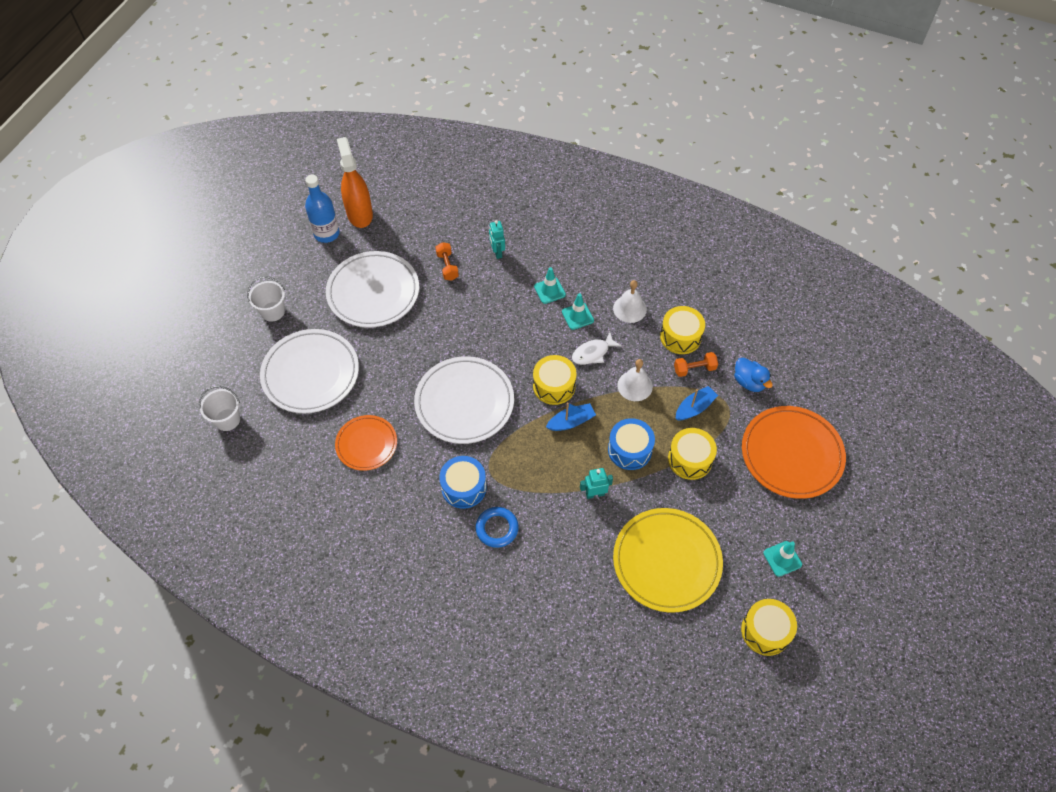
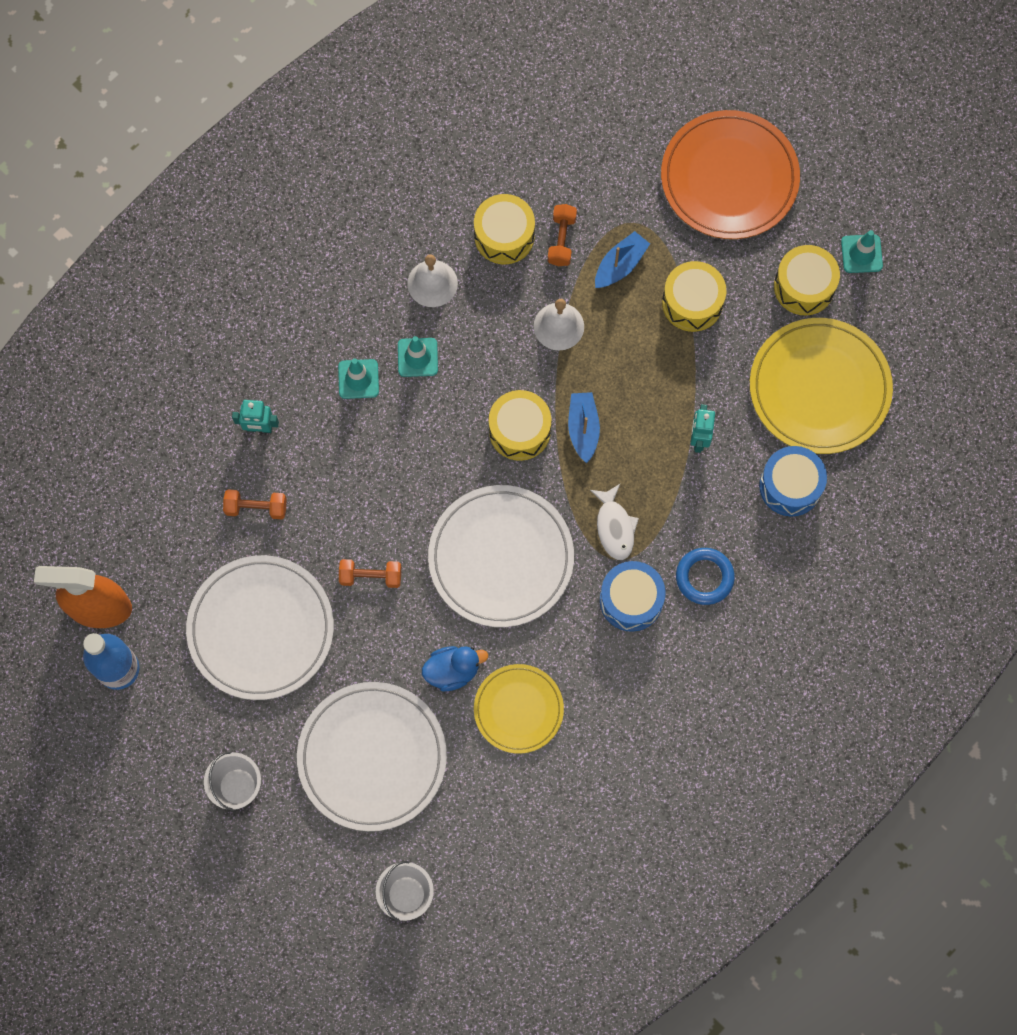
camera: 70 degrees left, 15 degrees up
orange plate [335,415,397,471] -> yellow plate [474,664,564,754]
white fish [572,332,622,365] -> white fish moved to [590,484,639,560]
blue drum [608,418,655,470] -> blue drum moved to [759,446,827,516]
blue boat [676,386,718,421] -> blue boat turned 60 degrees clockwise [595,231,650,288]
blue duck [734,357,773,392] -> blue duck moved to [422,646,488,691]
yellow drum [741,599,797,656] -> yellow drum moved to [774,245,840,315]
none -> orange dumbbell [339,559,401,588]

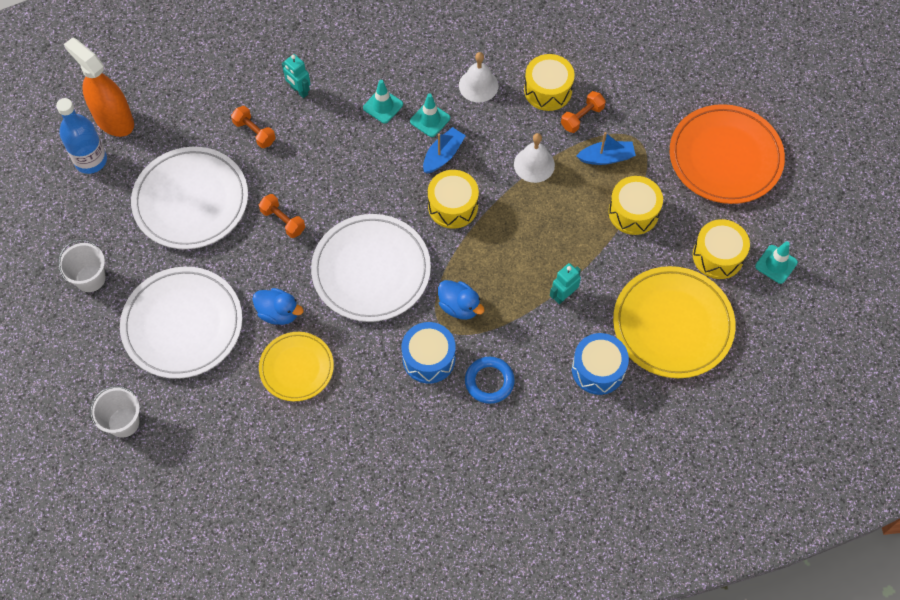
camera: 40 degrees right, 10 degrees down
blue boat [568,392,600,463] -> blue boat moved to [423,127,466,174]
white fish [590,484,639,560] -> blue duck [438,280,485,320]

